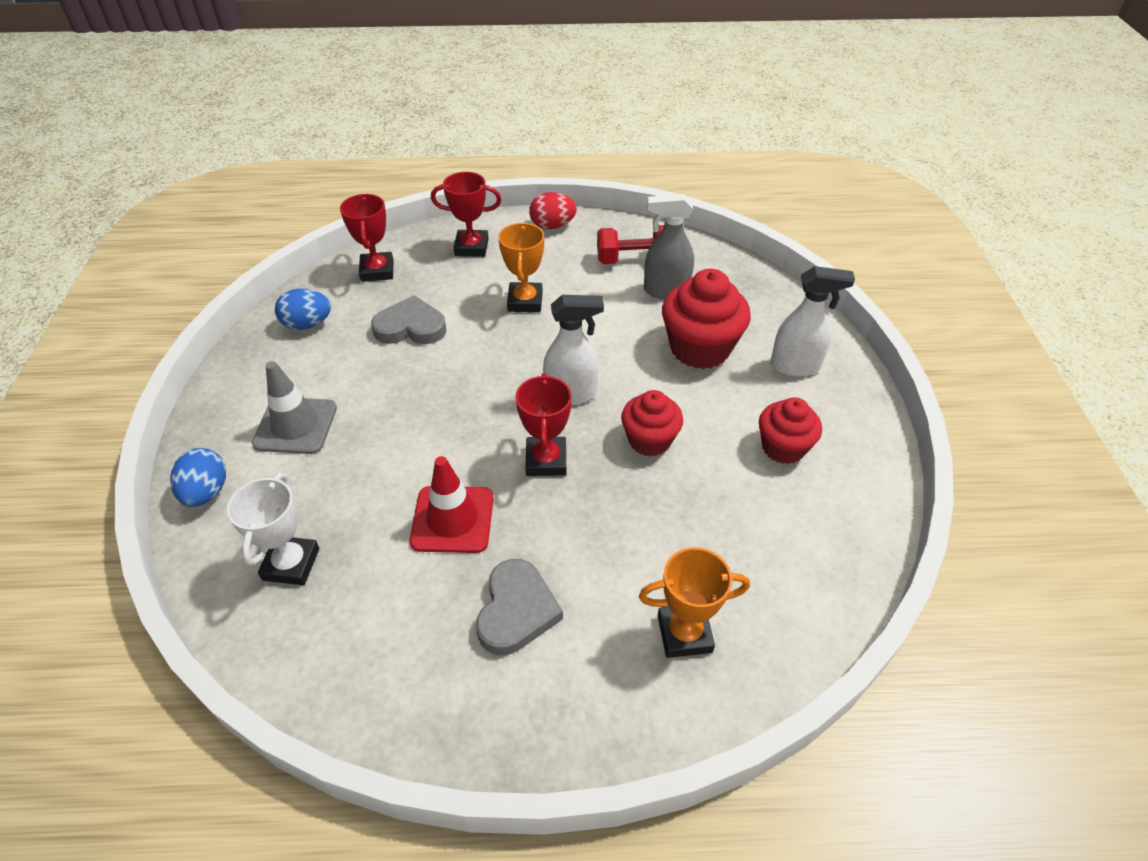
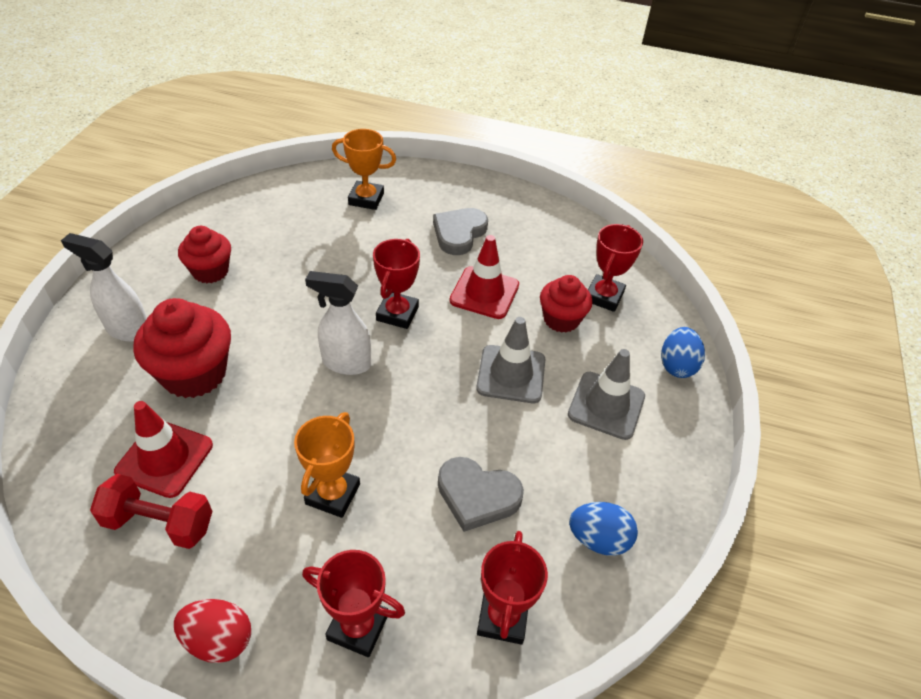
camera: 165 degrees left, 0 degrees up
white trophy [227,473,319,585] -> red trophy [588,224,643,312]
red cupcake [621,390,683,457] -> red cupcake moved to [540,275,592,333]
grey spray bottle [644,194,694,299] -> red traffic cone [114,401,213,498]
none -> grey traffic cone [476,317,545,403]

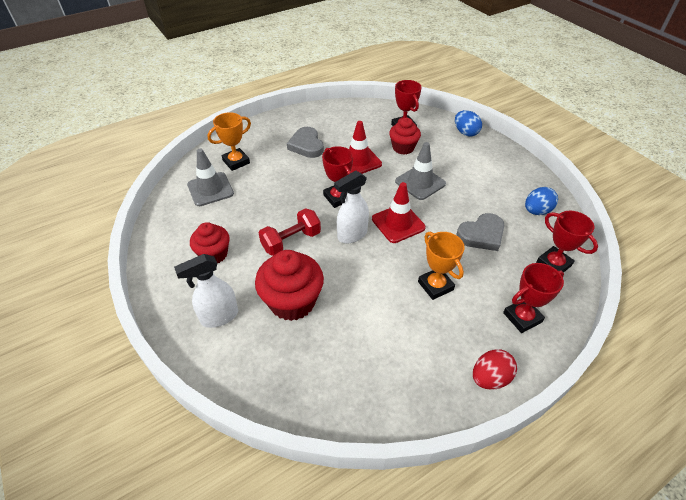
camera: 45 degrees left, 0 degrees up
red dumbbell [90,474,212,549] -> red dumbbell moved to [259,208,321,256]
red traffic cone [114,401,213,498] -> red traffic cone moved to [372,182,426,243]
grey traffic cone [568,349,645,440] -> grey traffic cone moved to [187,149,234,206]

